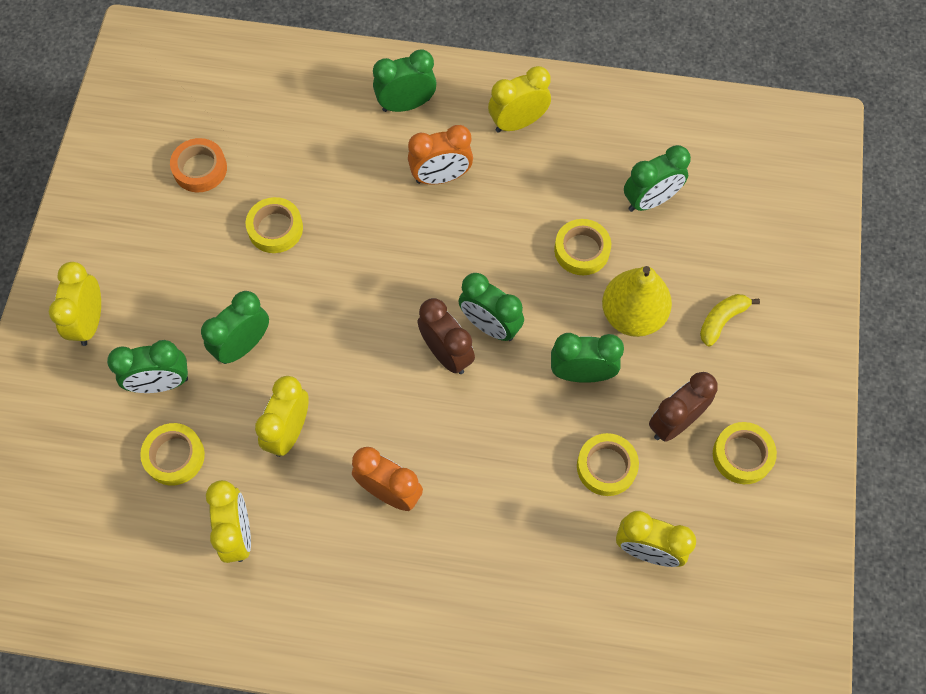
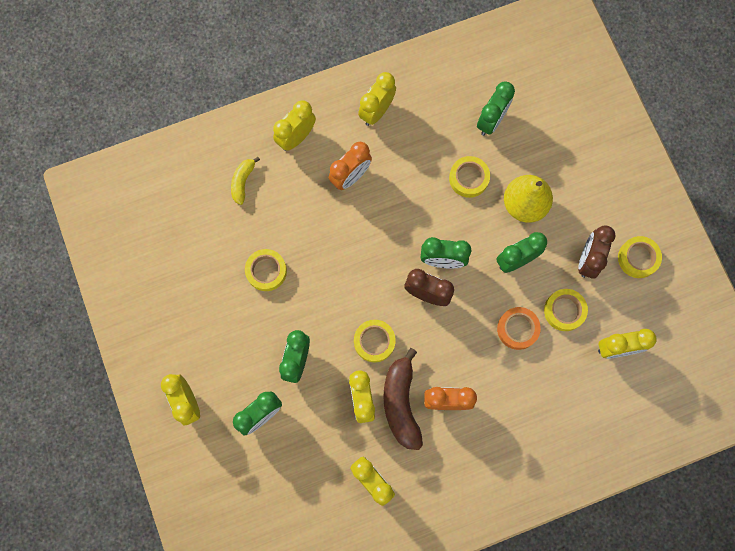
camera: 30 degrees left, 10 degrees up
yellow tape [140,423,205,485] -> yellow tape moved to [354,320,396,362]
orange tape [170,138,227,192] -> orange tape moved to [497,307,541,350]
green clock [373,50,437,112] -> yellow clock [273,100,316,151]
yellow banana [700,294,760,346] -> yellow banana moved to [231,157,260,205]
none -> brown banana [383,348,423,450]

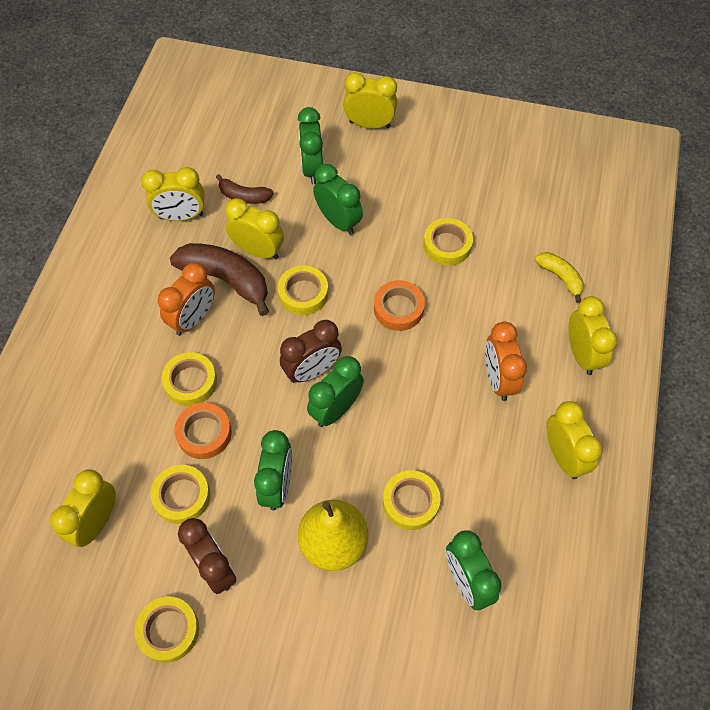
camera: 125 degrees right, 15 degrees down
none -> yellow tape [162,352,217,406]
none -> brown banana [216,174,274,204]
none -> orange tape [374,280,425,331]

